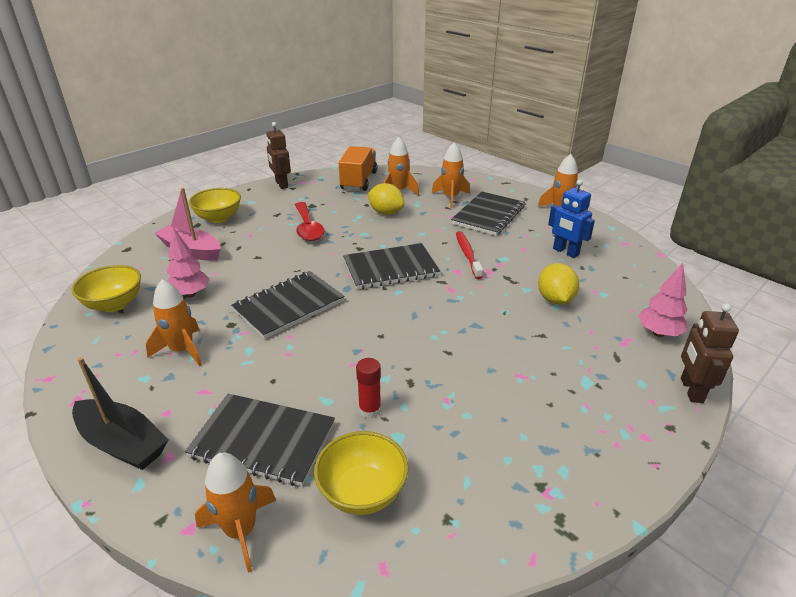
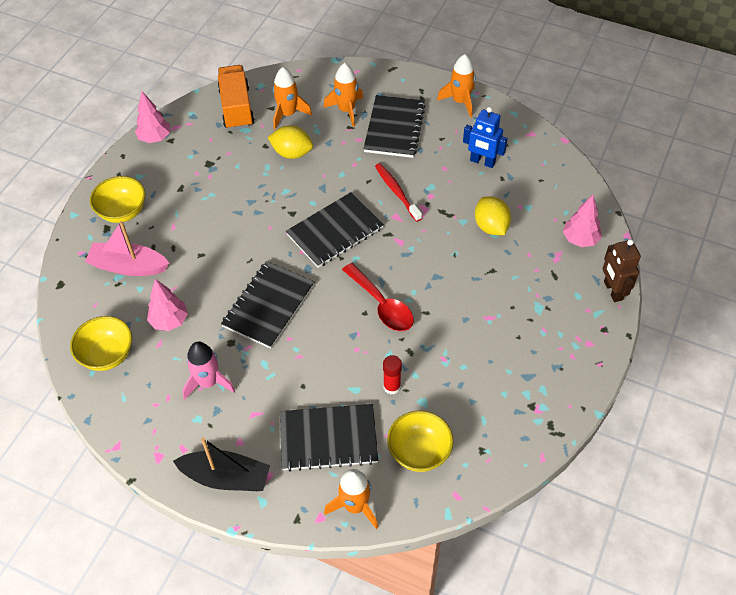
camera: 20 degrees left, 20 degrees up
orange rocket [146,279,202,366] -> pink rocket [182,341,235,400]
brown robot [266,122,291,189] -> pink tree [135,92,170,143]
red spoon [295,202,325,241] -> red spoon moved to [342,263,414,331]

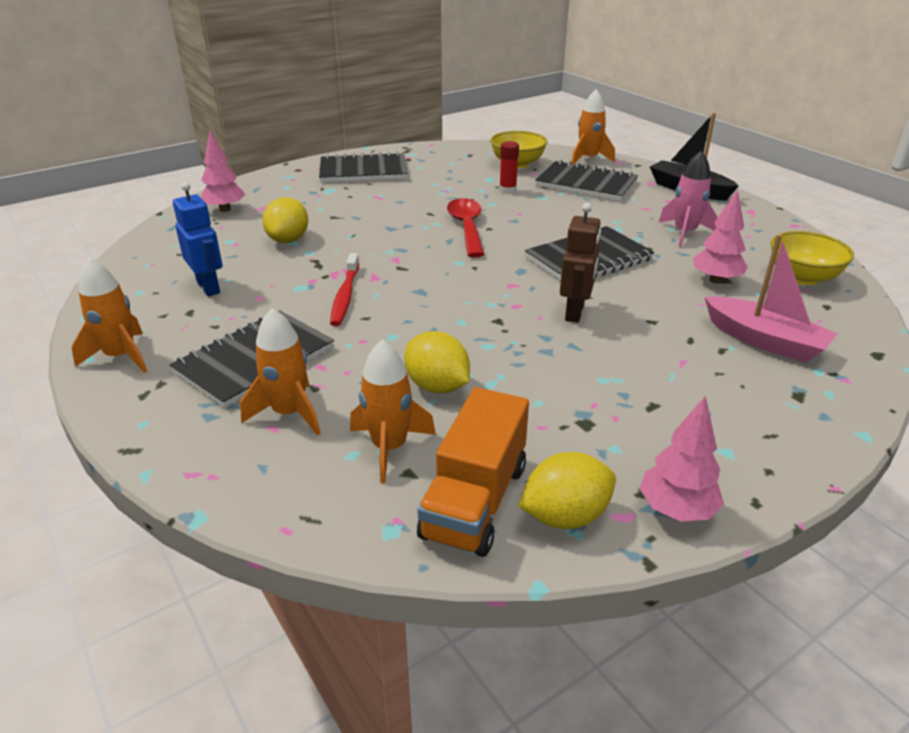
camera: 150 degrees left, 20 degrees down
yellow bowl [90,176,145,223] -> none
black notebook [286,192,384,268] -> black notebook moved to [319,152,407,182]
brown robot [602,239,641,302] -> brown robot moved to [560,203,601,323]
none -> yellow lemon [518,452,616,529]

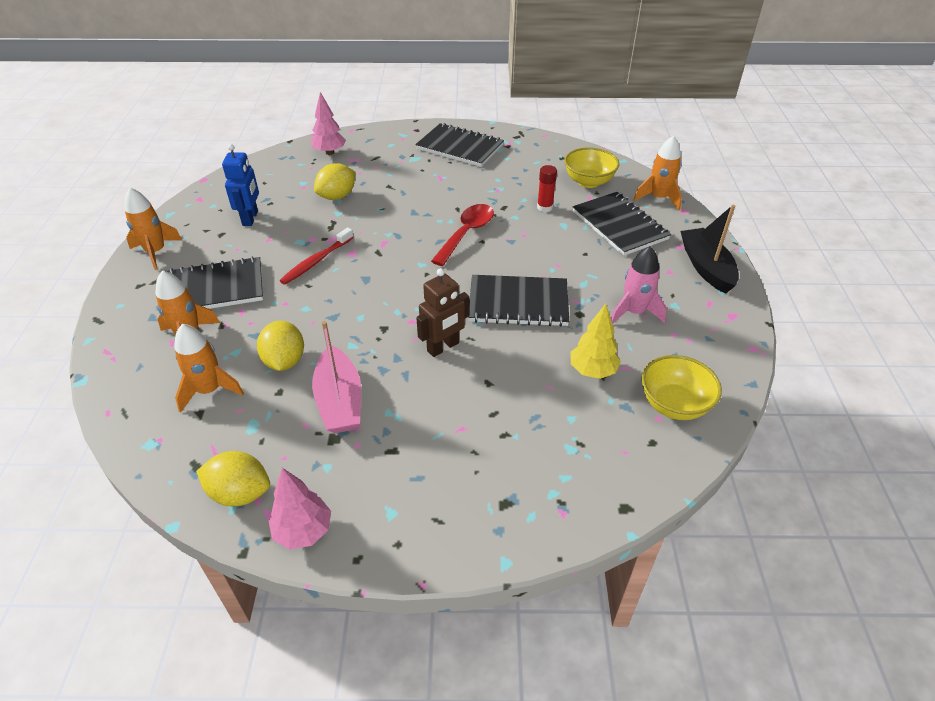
camera: 35 degrees right, 10 degrees up
orange truck [417,387,529,557] -> none
pink tree [693,190,748,284] -> yellow tree [571,304,621,379]
pink boat [705,234,837,363] -> pink boat moved to [312,321,361,433]

